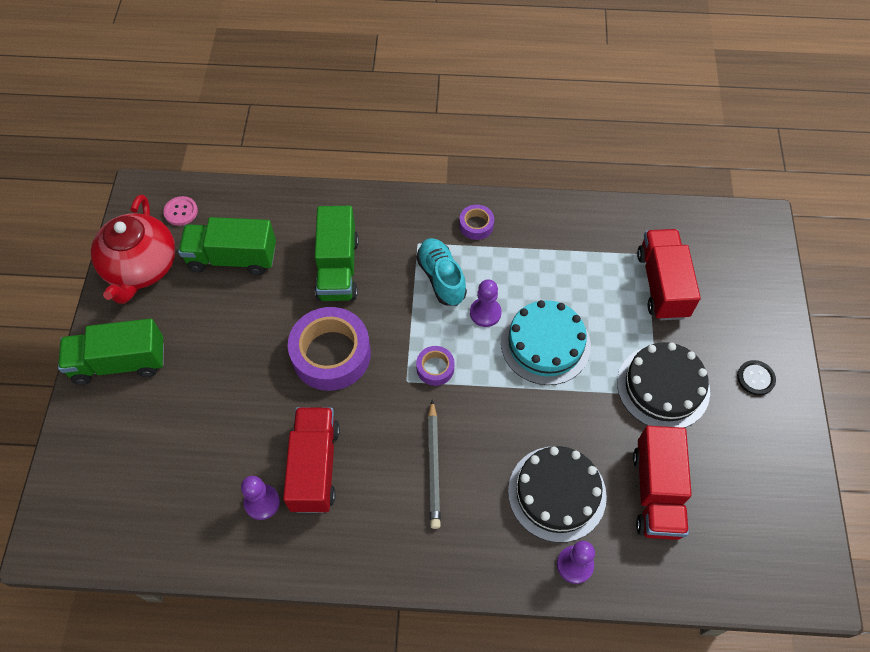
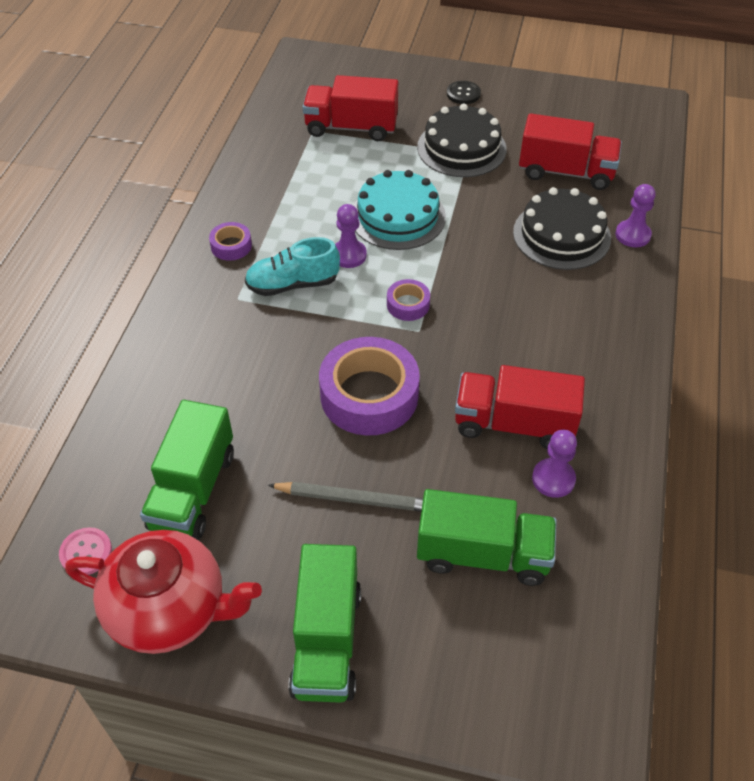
camera: 80 degrees left, 10 degrees down
green truck [315,206,359,301] -> green truck moved to [417,489,557,586]
grey pencil [428,400,441,529] -> grey pencil moved to [268,482,423,512]

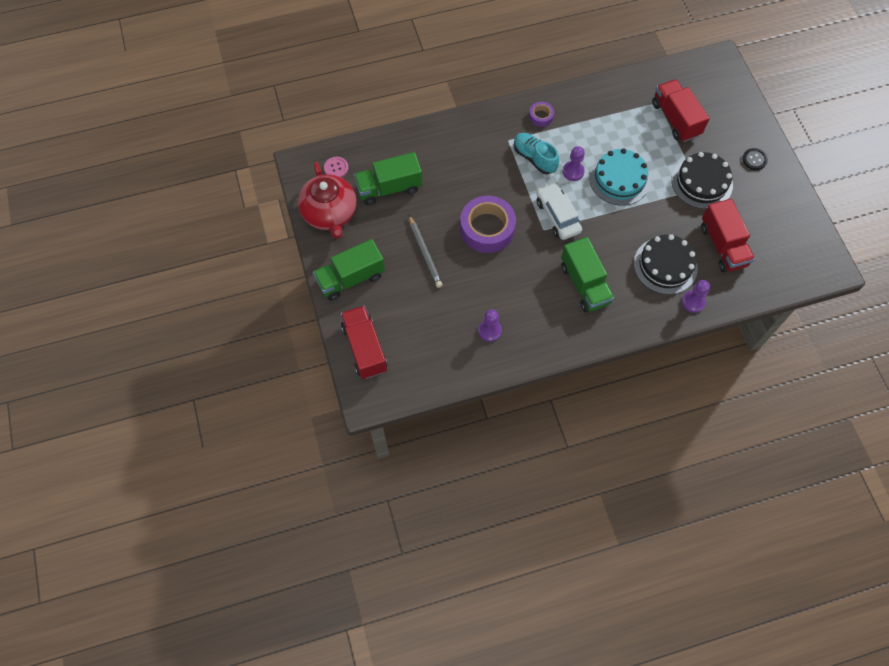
camera: 60 degrees right, 15 degrees up
purple tape [387,279,430,321] -> white car [537,183,582,240]
green truck [417,489,557,586] -> green truck moved to [561,237,614,312]
red truck [455,365,585,449] -> red truck moved to [341,306,387,379]

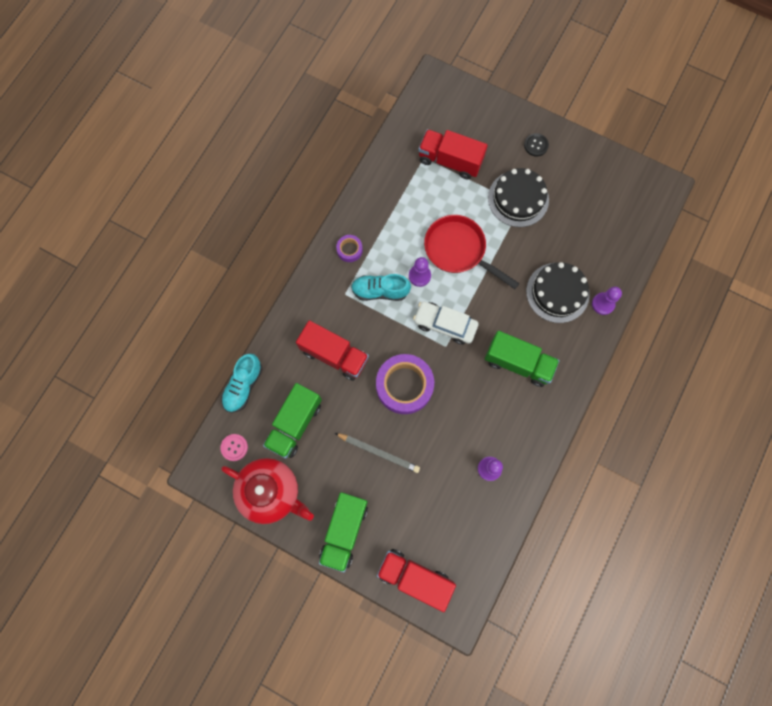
camera: 45 degrees left, 10 degrees up
turquoise cake [589,148,650,206] -> red pan [424,215,520,289]
red truck [701,199,755,272] -> red truck moved to [296,320,369,381]
none -> turquoise shoe [221,354,263,413]

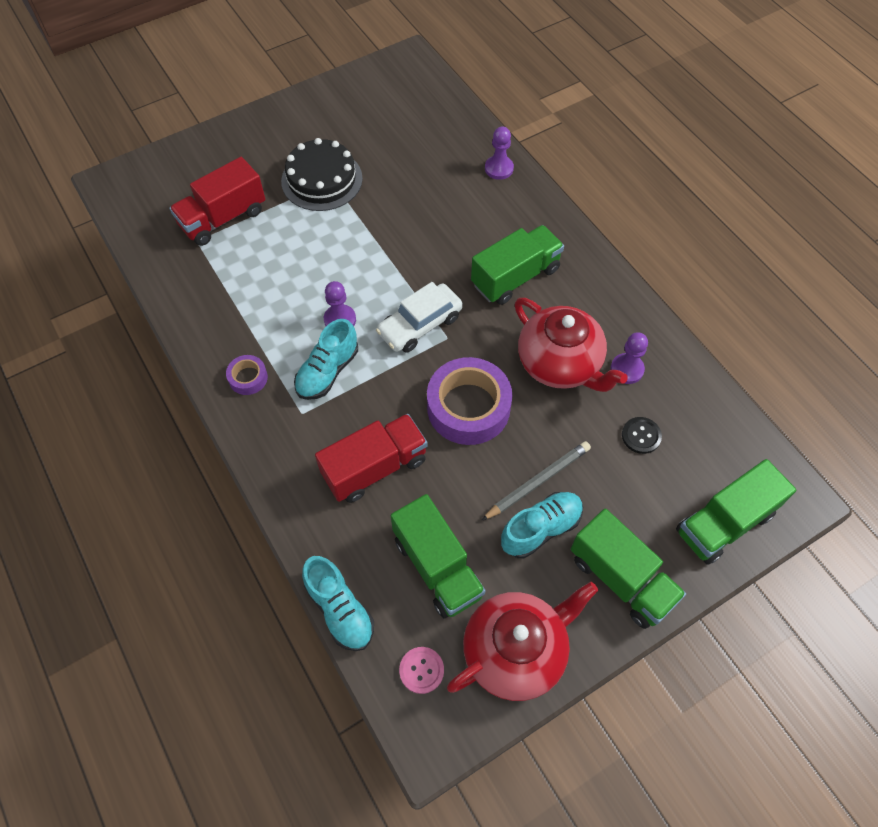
camera: 60 degrees left, 15 degrees down
red truck [377,549,456,612] -> green truck [676,459,796,565]
red pan [424,215,520,289] -> none
black button [524,133,549,157] -> black button moved to [622,417,662,454]
black cake [526,262,590,323] -> none
none -> turquoise shoe [501,492,583,558]
none -> red teapot [515,298,628,392]

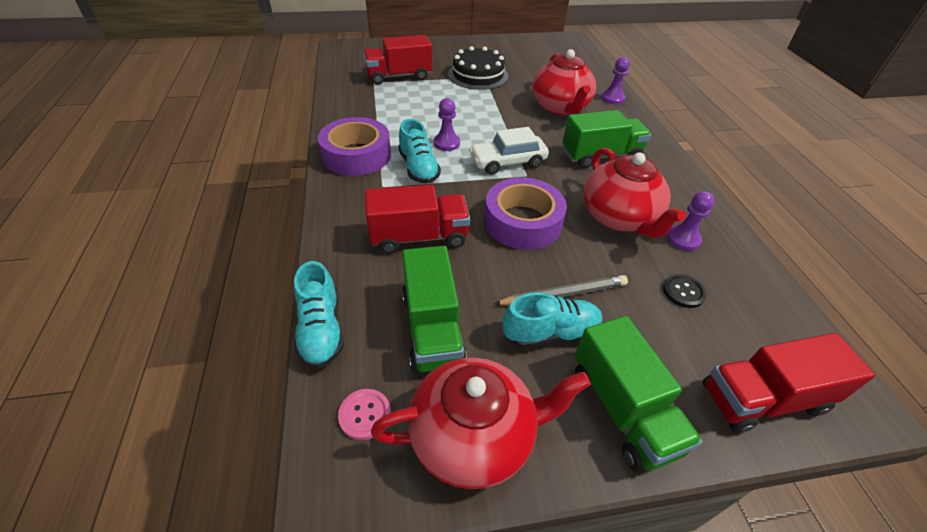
camera: 20 degrees right, 15 degrees down
purple tape [226,355,268,395] -> purple tape [318,117,391,176], size x2.11
turquoise shoe [294,319,358,400] -> turquoise shoe turned 75 degrees counterclockwise [398,119,441,184]
green truck [676,459,796,565] -> red truck [703,333,875,433]
none -> red teapot [532,49,596,115]

